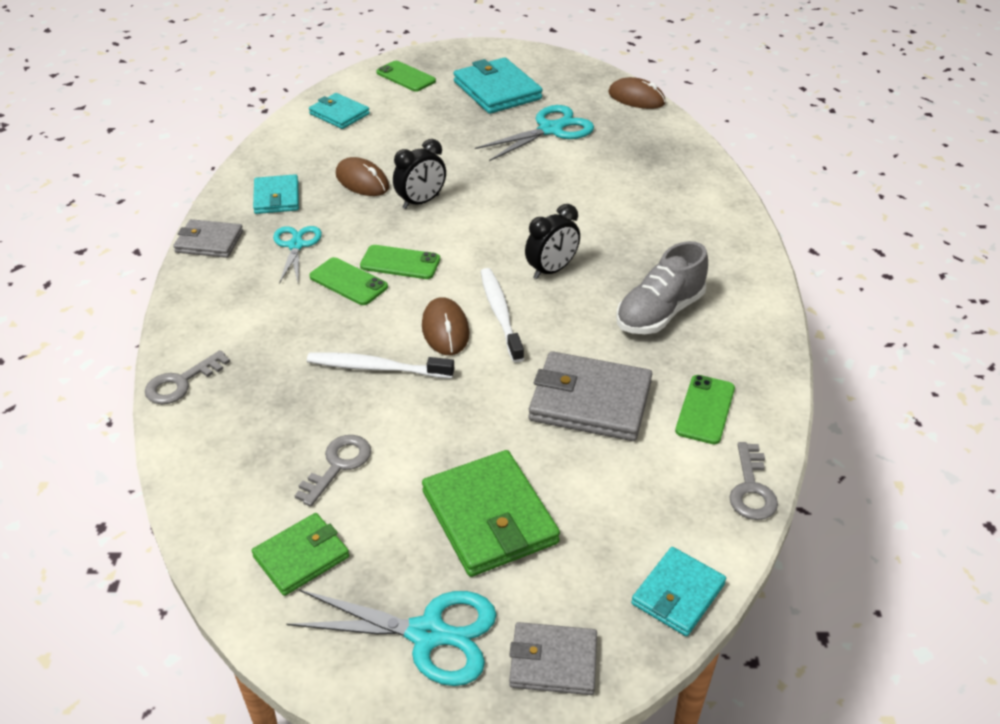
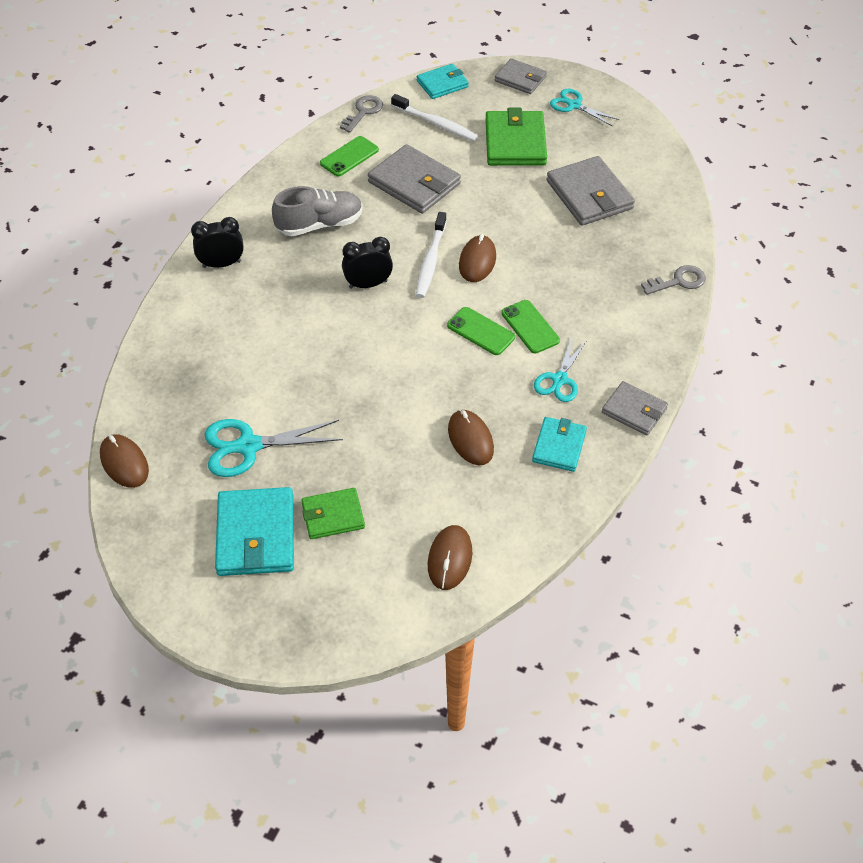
camera: 155 degrees left, 10 degrees up
green wallet [252,513,349,596] -> green wallet moved to [301,488,365,539]
turquoise scissors [286,590,497,686] -> turquoise scissors [550,89,620,126], size x0.65
grey key [294,435,371,507] -> grey wallet [547,156,635,226]
white toothbrush [307,352,454,378] -> white toothbrush moved to [391,94,478,141]
turquoise wallet [309,93,370,129] -> brown mouse [428,525,472,590]
green phone [376,61,436,92] -> none
black clock [393,139,446,209] -> black clock moved to [191,217,244,268]

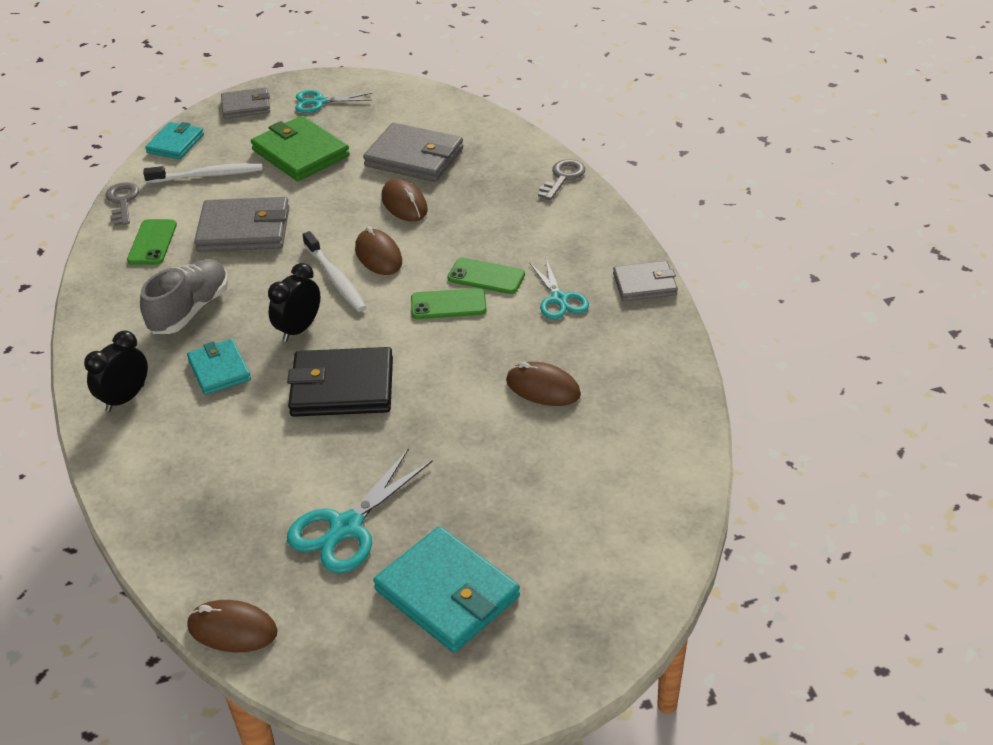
camera: 40 degrees left, 10 degrees down
green wallet [301,488,365,539] -> none
brown mouse [428,525,472,590] -> brown mouse moved to [381,179,428,221]
turquoise wallet [532,417,587,472] -> turquoise wallet moved to [187,339,251,395]
none -> black wallet [287,347,393,417]

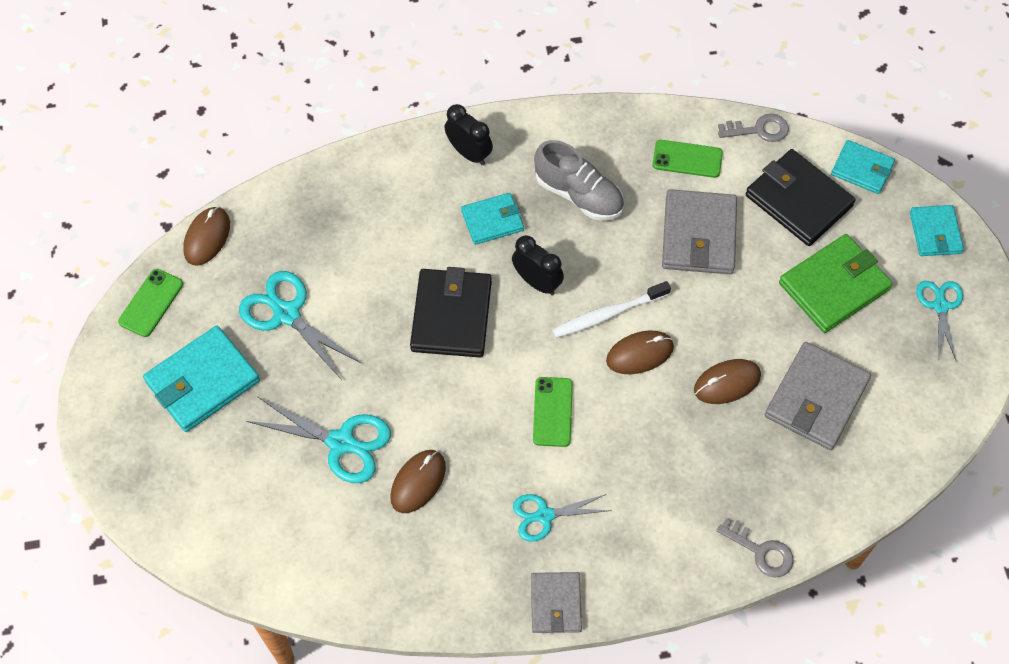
camera: 95 degrees right, 20 degrees up
white toothbrush [143,163,263,183] -> black wallet [746,149,856,246]
grey wallet [221,87,270,119] -> turquoise wallet [910,205,964,256]
green phone [447,258,525,294] -> green phone moved to [118,269,183,337]
none -> turquoise scissors [246,397,391,483]

